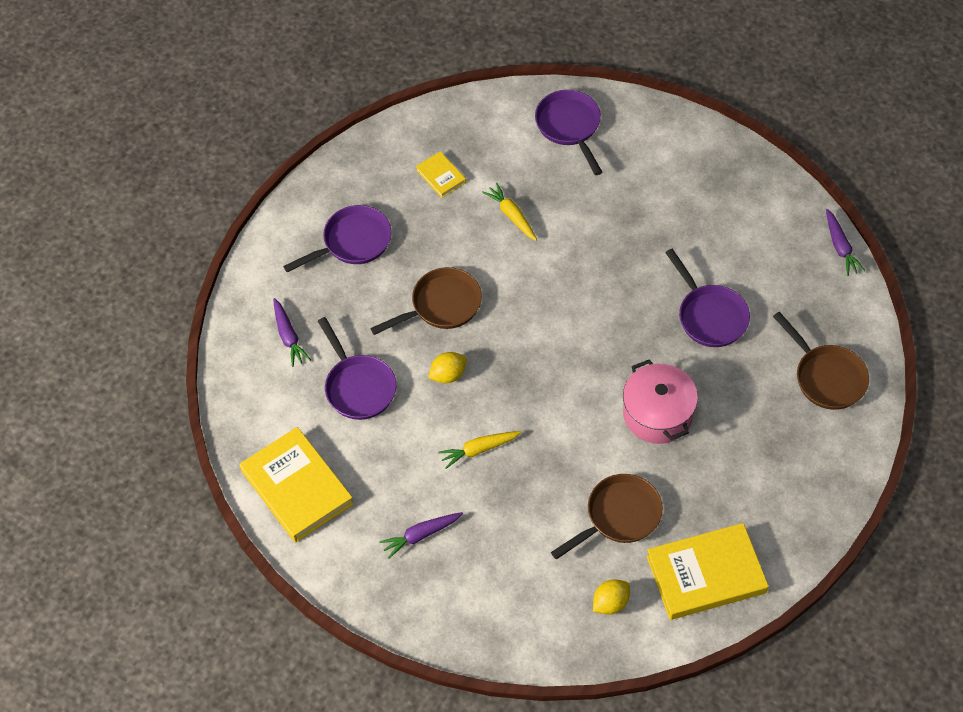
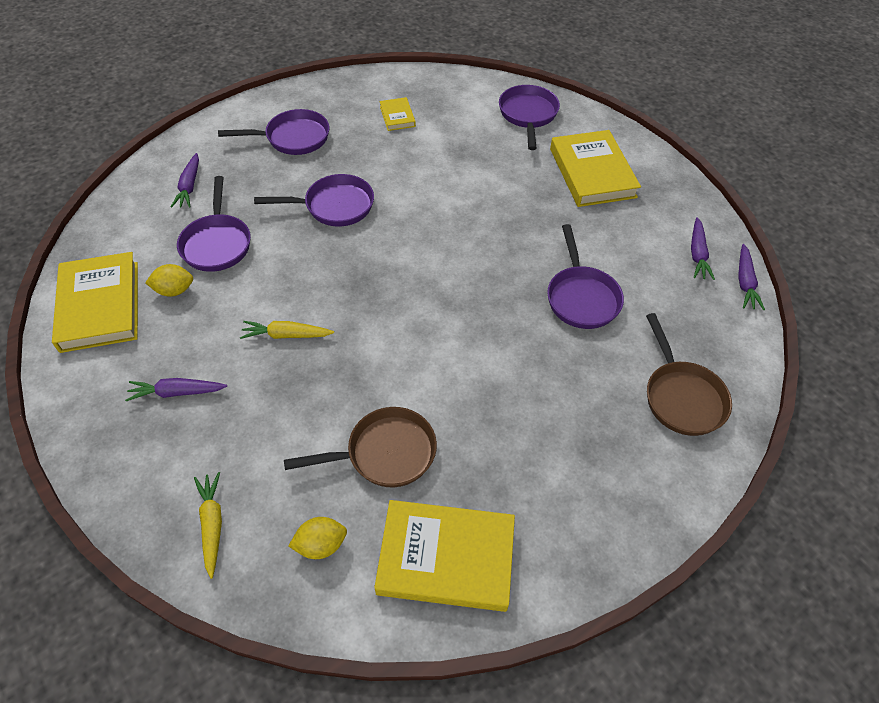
camera: 20 degrees right, 5 degrees down
brown pan [370,267,482,335] -> purple pan [254,174,374,226]
yellow lemon [428,352,467,383] -> yellow lemon moved to [145,264,193,297]
yellow carrot [482,183,537,241] -> yellow carrot moved to [194,472,222,579]
pink pot [623,359,698,444] -> none
none -> yellow book [550,130,641,207]
none -> purple carrot [691,217,715,280]

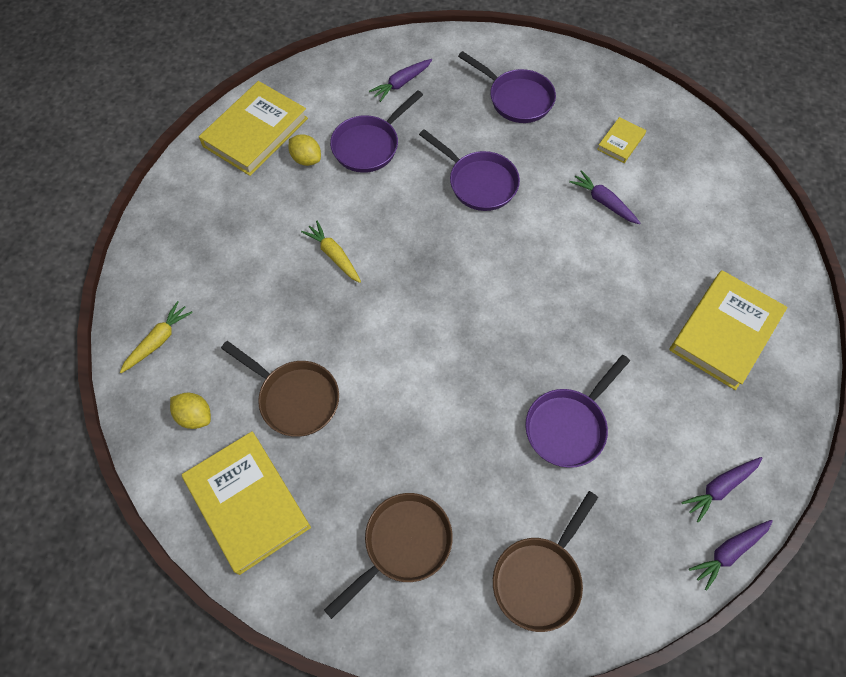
camera: 50 degrees right, 10 degrees up
purple carrot [125,378,227,401] -> purple carrot moved to [569,170,640,224]
purple pan [499,85,560,150] -> none
none -> brown pan [324,493,453,619]

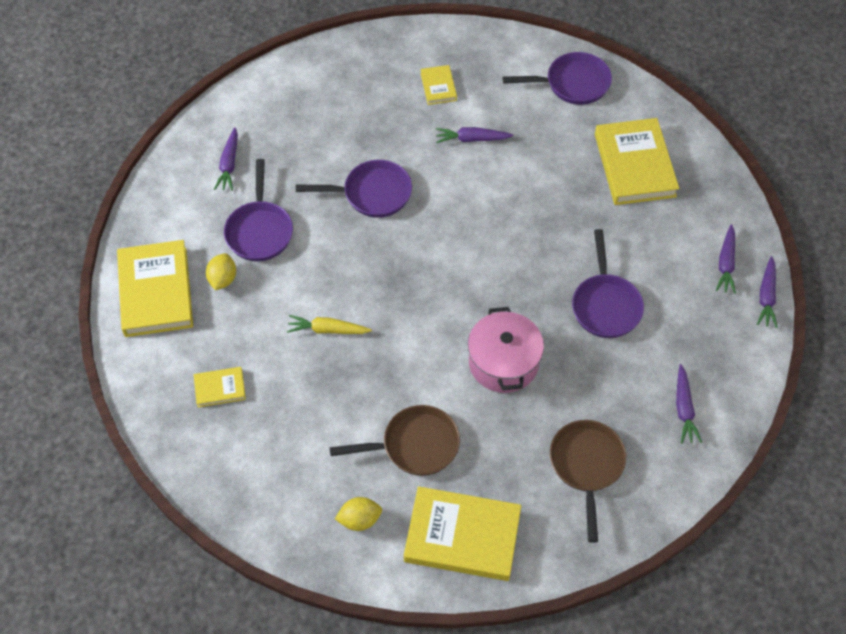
camera: 45 degrees left, 5 degrees down
yellow carrot [120,301,193,373] -> none
yellow lemon [288,134,321,166] -> yellow lemon turned 75 degrees counterclockwise [206,253,236,290]
purple pan [458,51,556,123] -> purple pan moved to [503,52,612,105]
brown pan [493,491,598,632] -> purple carrot [676,364,702,444]
none -> yellow book [194,367,246,408]
none -> pink pot [468,307,544,393]

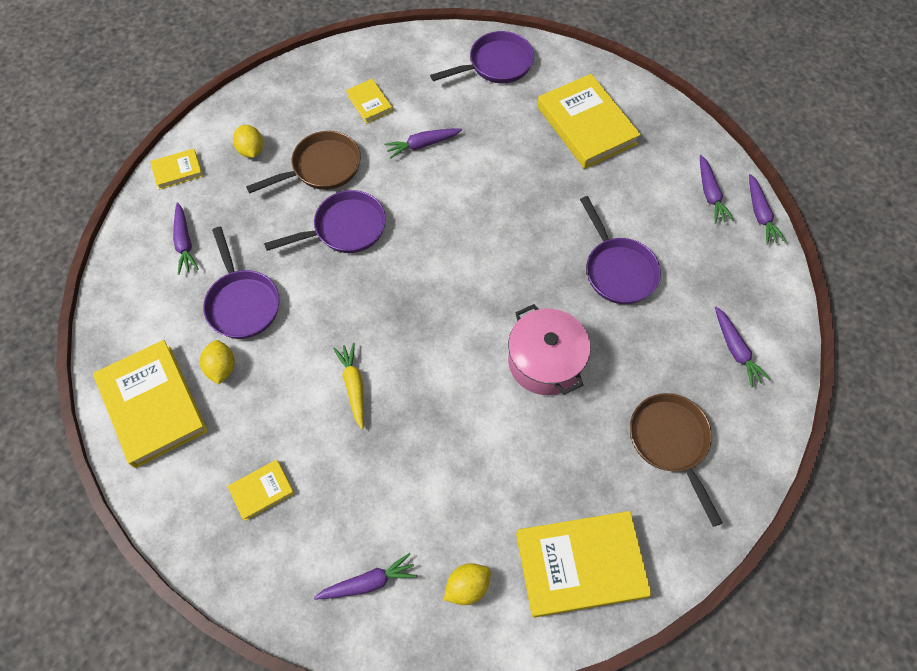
camera: 20 degrees left, 5 degrees up
yellow carrot [287,315,372,334] -> yellow carrot turned 90 degrees clockwise [333,343,364,429]
brown pan [330,405,460,476] -> brown pan moved to [246,131,361,193]
none -> yellow book [150,148,203,190]
none -> yellow lemon [233,125,263,158]
none -> purple carrot [314,553,417,600]

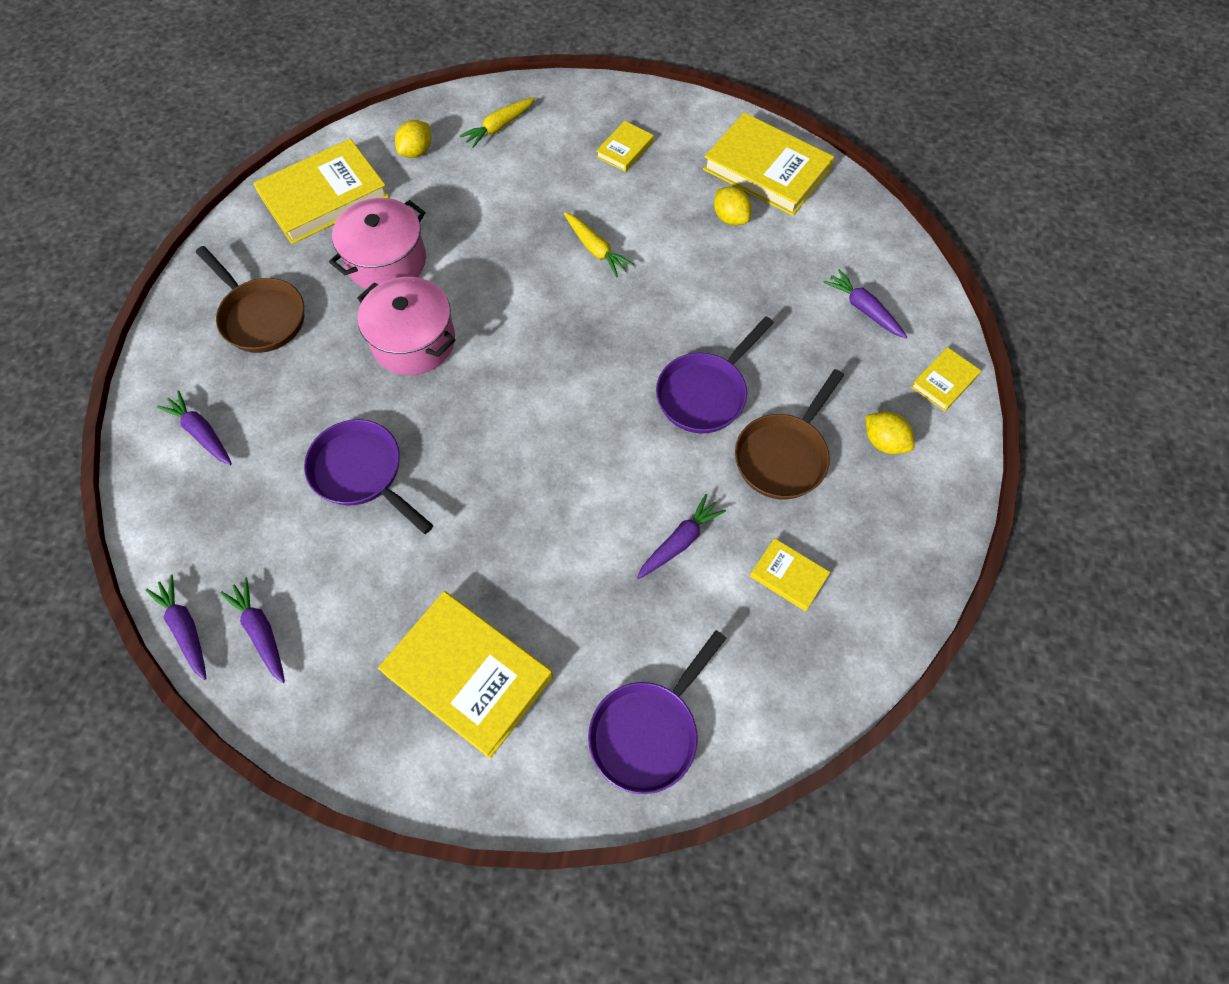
camera: 155 degrees right, 0 degrees up
purple pan [203,227,279,339] -> none
purple carrot [314,553,417,600] -> yellow carrot [460,97,535,148]
none -> pink pot [329,198,426,289]

